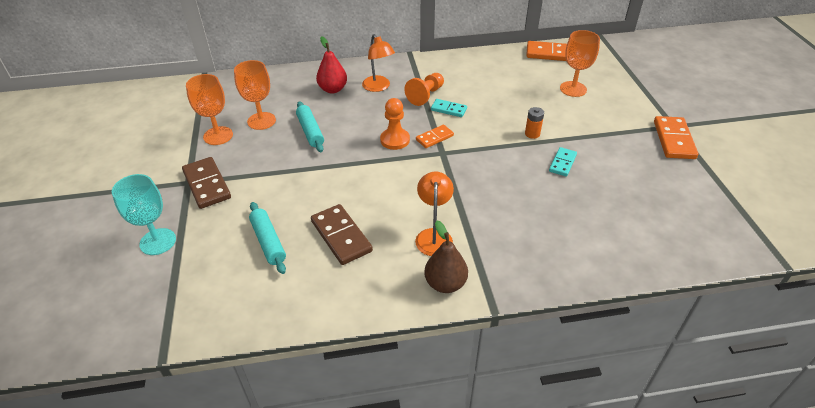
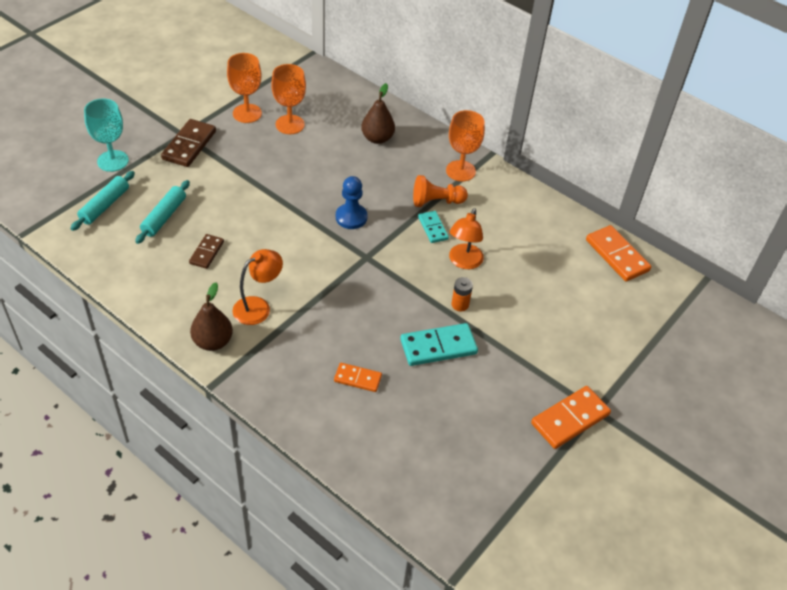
camera: 45 degrees right, 5 degrees up
turquoise rolling pin [296,101,324,152] -> turquoise rolling pin moved to [70,171,135,231]
brown domino [311,204,373,265] -> brown domino [189,234,224,269], size x0.60
red pear [316,36,347,93] -> brown pear [361,83,395,144]
orange lamp [362,34,395,92] -> orange lamp moved to [449,208,484,269]
orange pawn [380,98,410,150] -> blue pawn [336,176,368,229]
orange domino [416,125,454,148] -> orange domino moved to [334,363,382,392]
turquoise domino [549,147,577,177] -> turquoise domino [400,323,478,366], size x1.67
orange goblet [560,30,600,97] -> orange goblet moved to [446,110,485,182]

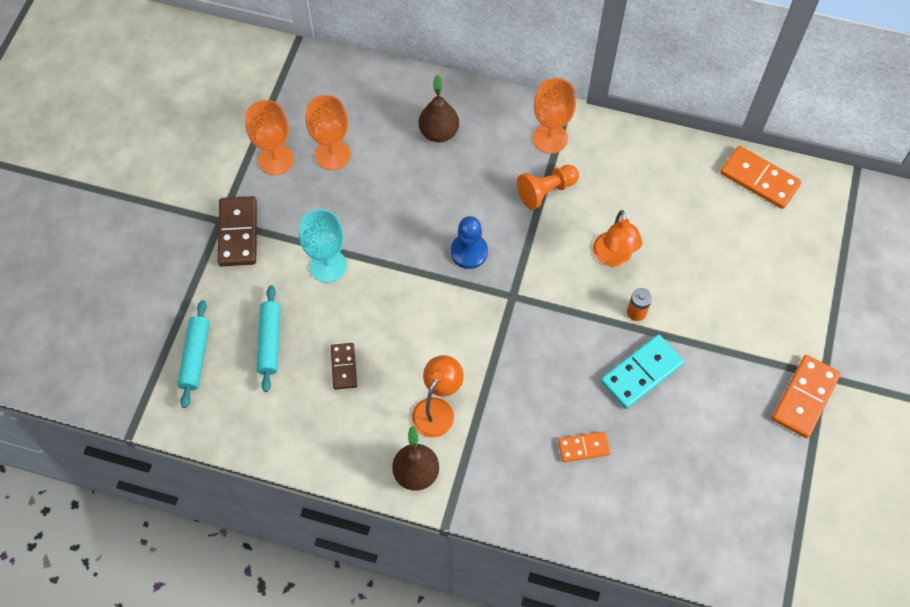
camera: 20 degrees left, 15 degrees up
turquoise goblet [84,98,129,172] -> turquoise goblet moved to [299,209,347,283]
turquoise domino [418,211,449,243] -> none

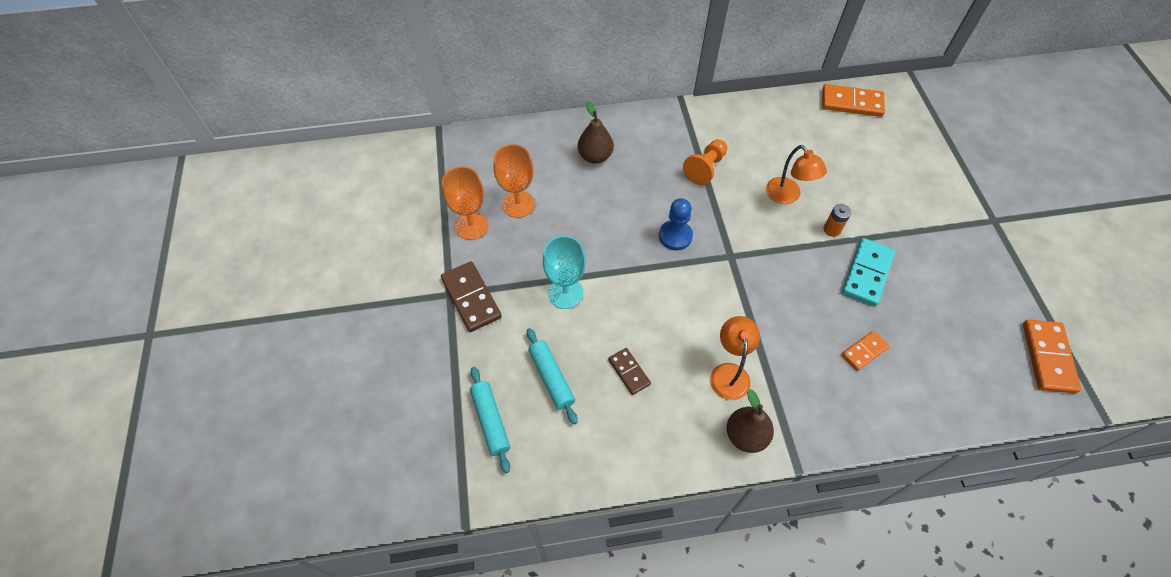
camera: 25 degrees left, 5 degrees down
orange goblet [533,78,576,154] -> none
orange domino [772,355,841,438] -> orange domino moved to [1023,320,1081,393]

